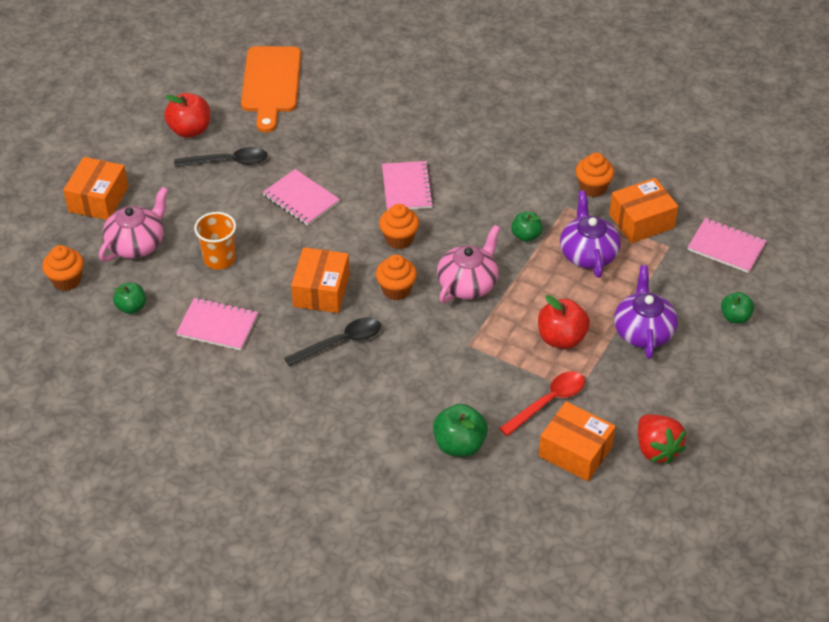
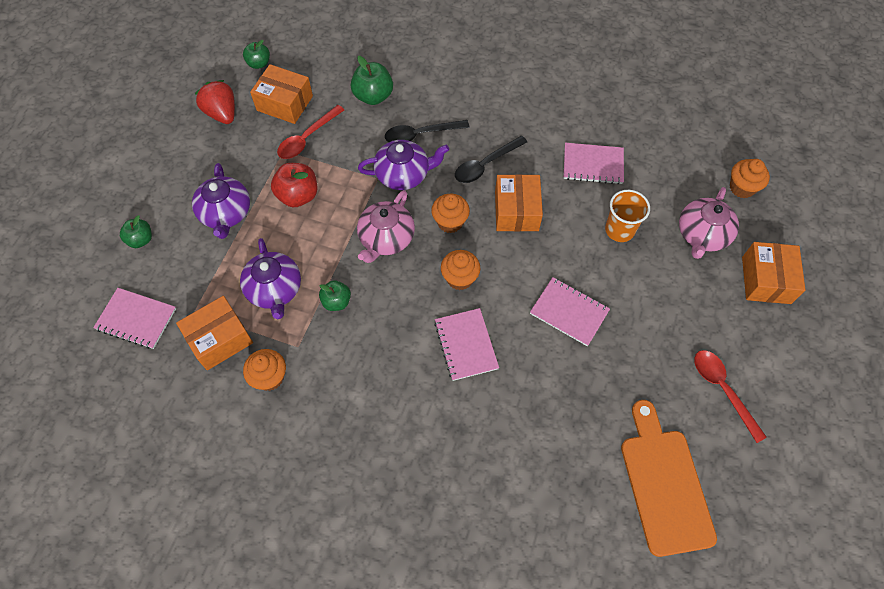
camera: 170 degrees right, 15 degrees up
green apple [113,283,146,314] -> green apple moved to [243,40,270,69]
red apple [164,93,210,138] -> red spoon [694,350,767,443]
black spoon [174,147,267,167] -> black spoon moved to [385,120,470,142]
none -> purple teapot [358,140,449,190]

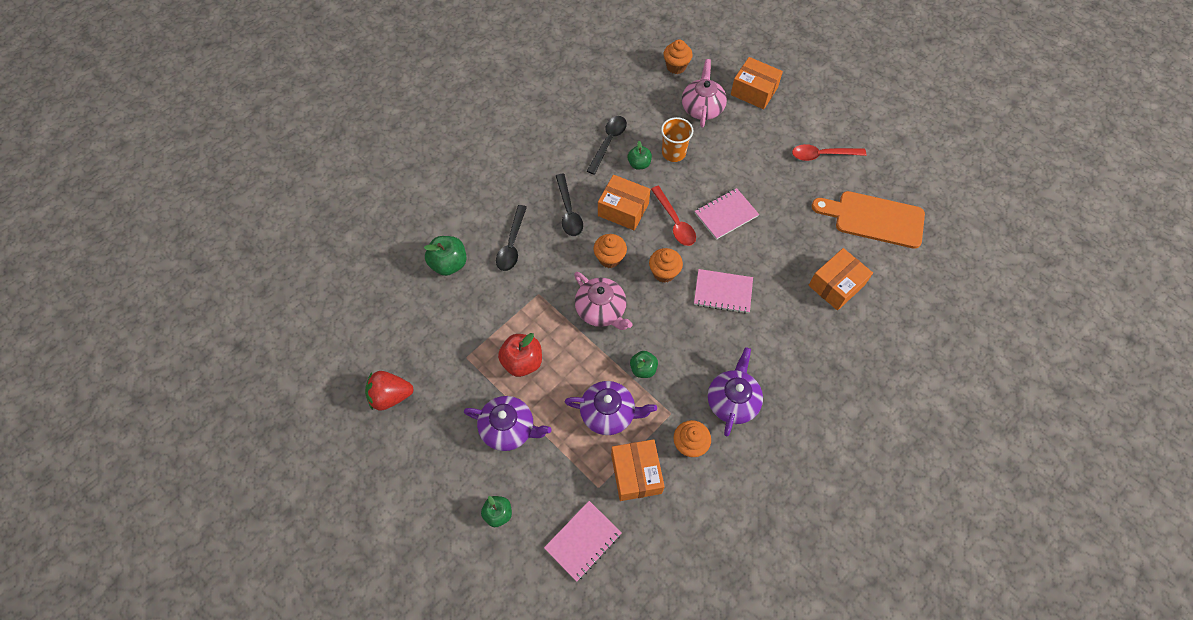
camera: 65 degrees left, 0 degrees up
green apple [243,40,270,69] -> green apple moved to [628,141,652,170]
orange box [250,64,313,124] -> orange box moved to [808,248,873,310]
red spoon [277,105,344,159] -> red spoon moved to [651,186,696,246]
purple teapot [358,140,449,190] -> purple teapot moved to [708,347,763,436]
pink notebook [563,143,624,184] -> black spoon [587,116,627,174]
pink teapot [679,187,739,259] -> pink teapot turned 135 degrees counterclockwise [682,59,727,128]

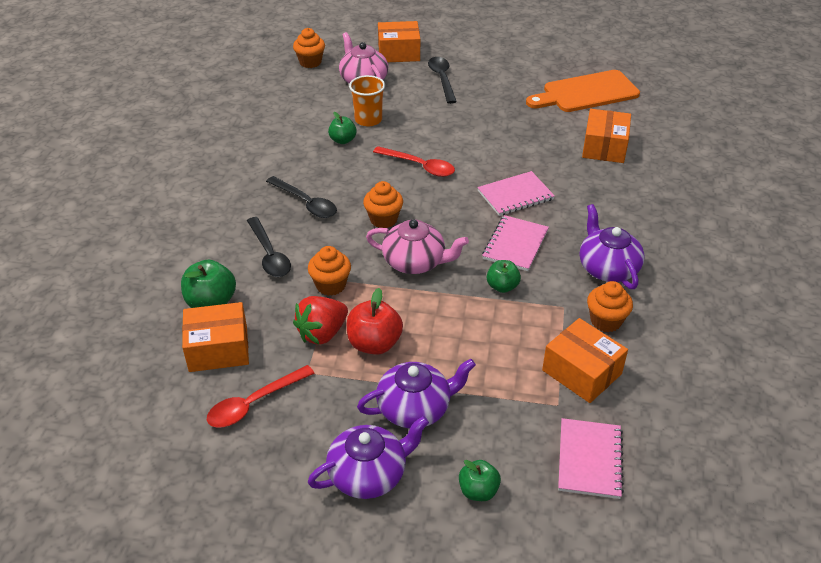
camera: 35 degrees left, 20 degrees down
red strawberry [365,371,414,411] -> red strawberry moved to [293,296,348,345]
purple teapot [565,381,657,435] -> purple teapot moved to [308,416,429,499]
black spoon [587,116,627,174] -> black spoon moved to [428,57,457,104]
orange box [598,175,651,230] -> orange box moved to [182,302,249,372]
orange cupcake [649,248,683,283] -> orange cupcake moved to [308,246,351,296]
pink notebook [695,188,759,240] -> pink notebook moved to [482,215,549,271]
red spoon [792,144,866,161] -> red spoon moved to [207,365,315,428]

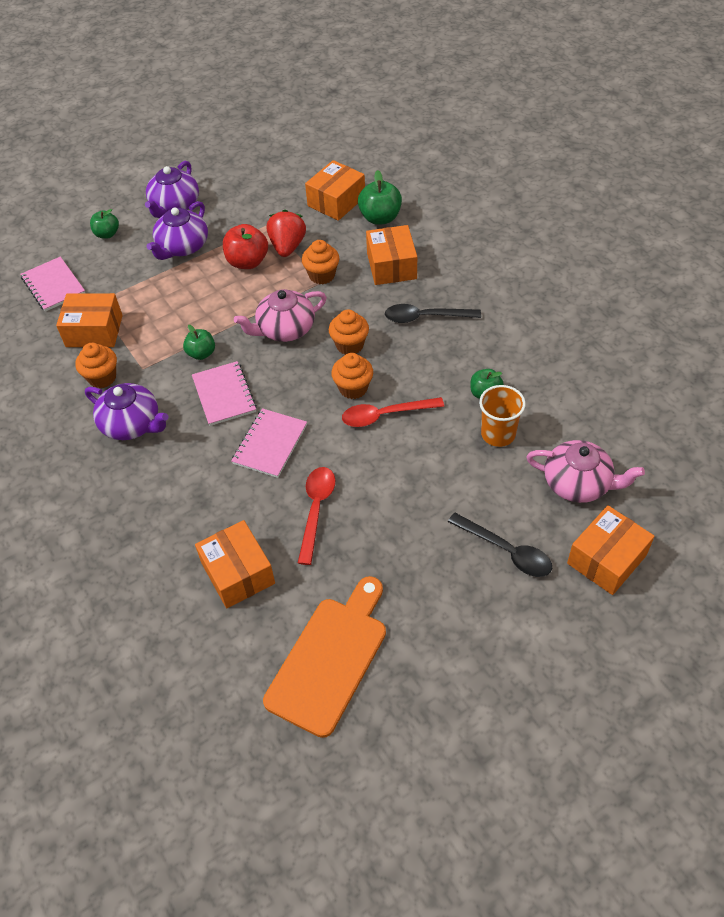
camera: 140 degrees right, 10 degrees up
red spoon [207,365,315,428] -> red spoon moved to [298,467,335,565]
black spoon [247,217,291,277] -> orange box [366,225,417,285]
orange cupcake [293,28,325,68] -> orange cupcake moved to [331,353,373,399]

